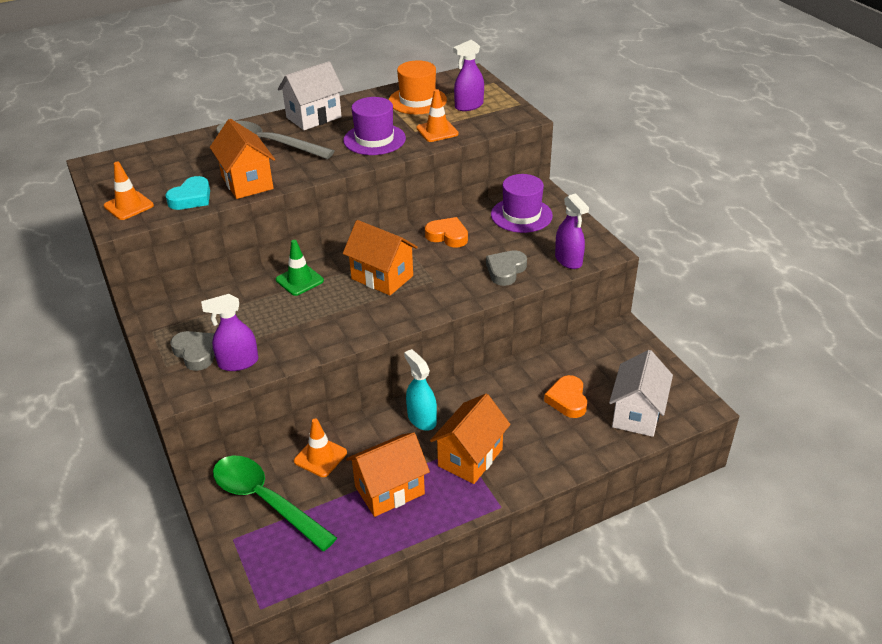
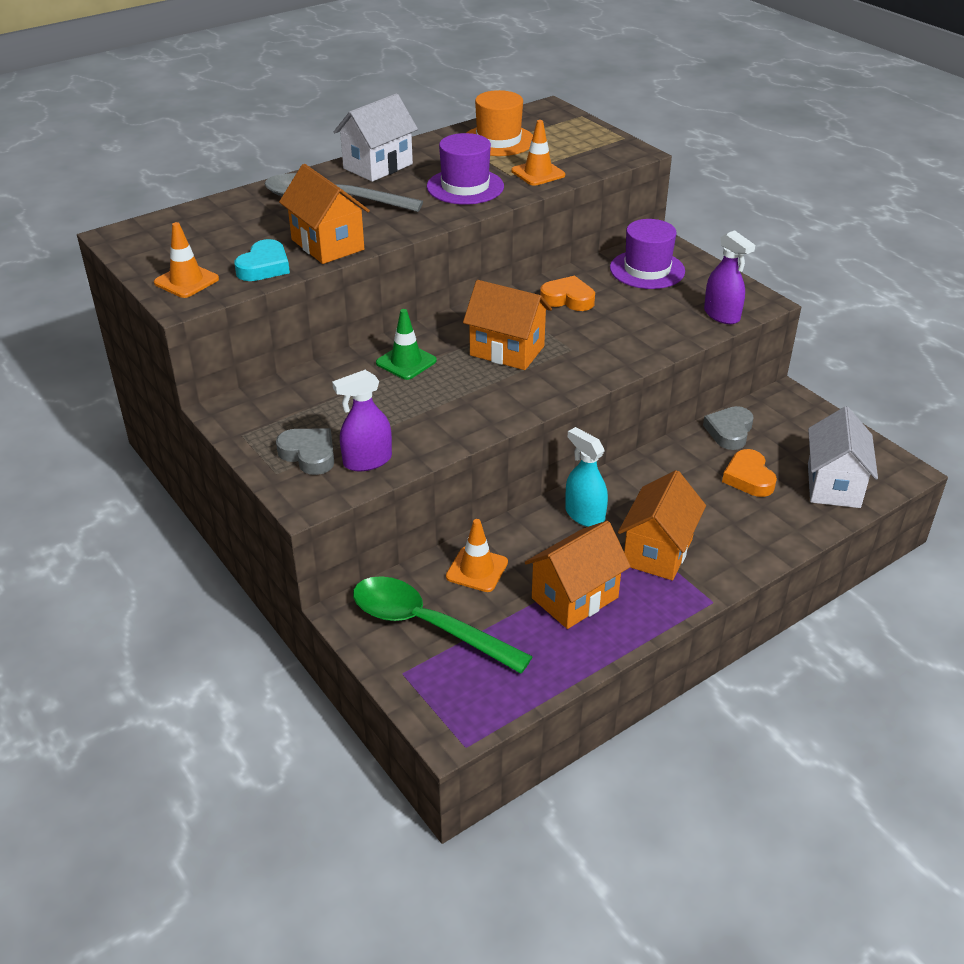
camera: 10 degrees left, 0 degrees up
purple spray bottle [453,40,484,111] -> none
grey heart [486,250,527,286] -> grey heart moved to [703,406,753,450]

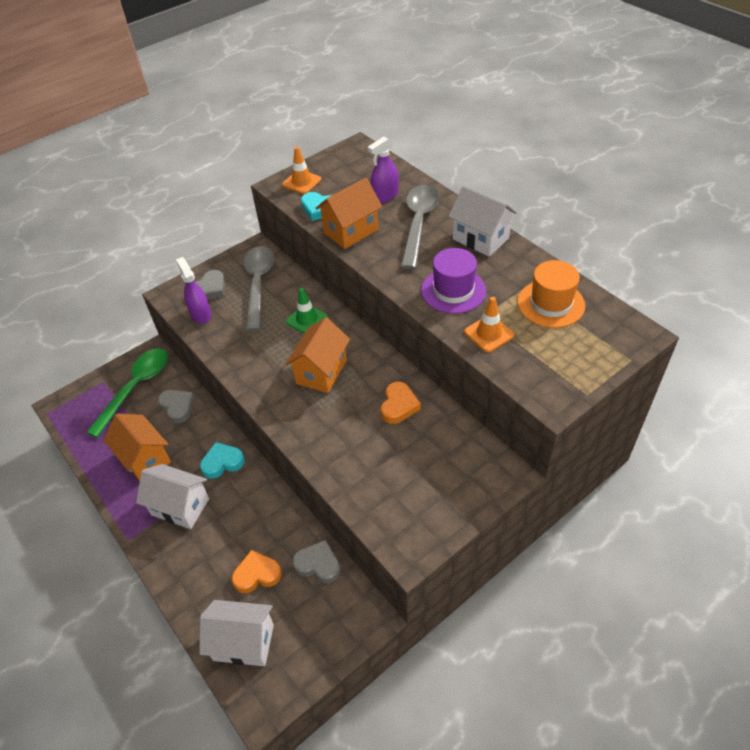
camera: 90 degrees right, 10 degrees up
orange traffic cone [446,519,508,592] -> grey heart [158,390,195,424]
turquoise spray bottle [565,427,608,527] -> turquoise heart [200,442,245,479]
purple hat [610,219,685,289] -> none
orange house [618,470,706,581] -> white house [136,464,209,529]
purple spray bottle [704,230,755,324] -> purple spray bottle moved to [368,137,399,203]
none -> grey spoon [243,246,274,331]

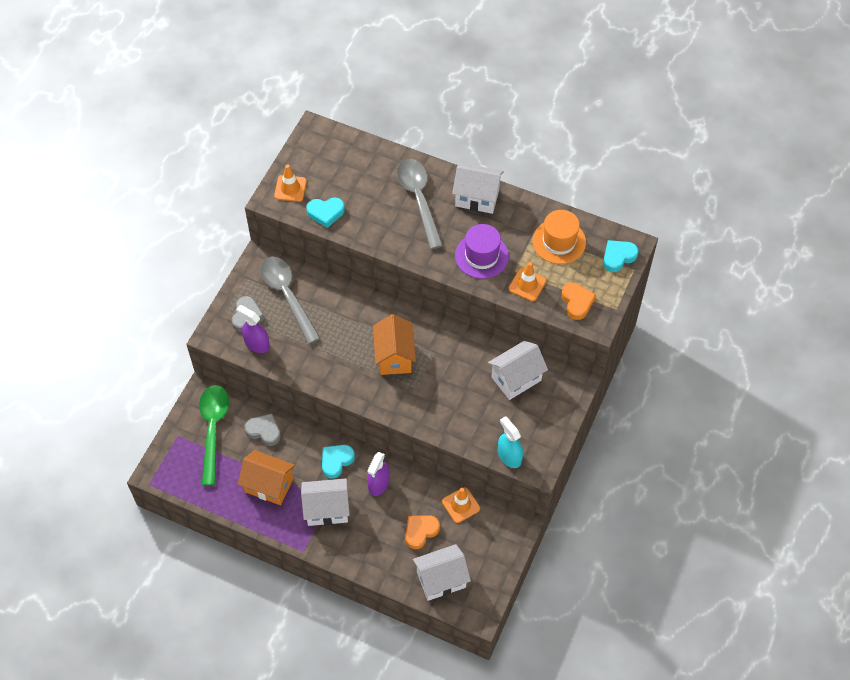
camera: 30 degrees left, 10 degrees up
green traffic cone [286,288,328,334] -> none
grey heart [292,540,340,583] -> orange traffic cone [442,487,480,523]
orange house [316,178,382,249] -> none
purple spray bottle [368,137,399,203] -> purple spray bottle moved to [367,452,390,496]
orange heart [381,382,421,424] -> orange heart moved to [562,283,596,320]
none -> white house [488,341,548,400]
none -> turquoise spray bottle [498,416,523,468]
none -> turquoise heart [603,240,639,272]

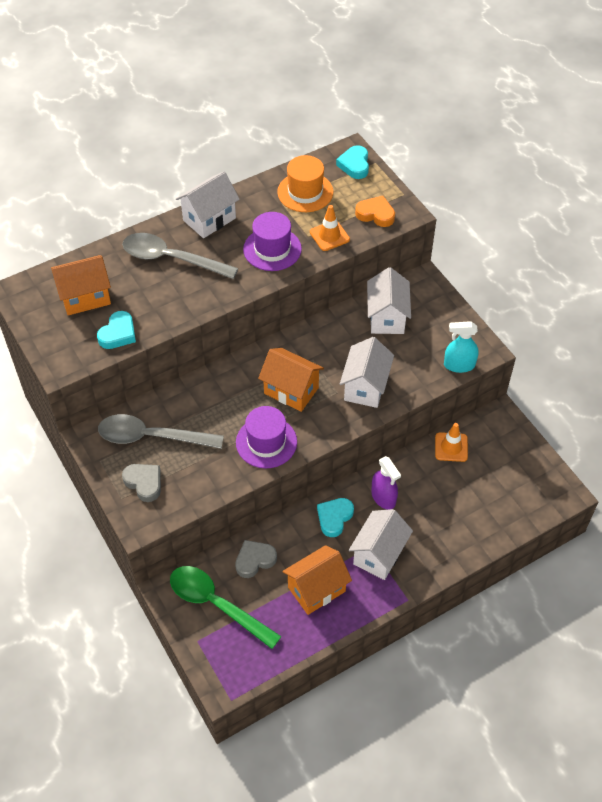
camera: 55 degrees left, 5 degrees down
purple spray bottle [236,305,270,353] -> none
orange traffic cone [274,165,307,202] -> none
turquoise heart [322,445,355,479] -> turquoise heart turned 45 degrees clockwise [317,498,354,537]
orange heart [405,515,440,549] -> none
white house [413,544,471,601] -> white house moved to [340,337,394,408]
none -> orange house [51,255,111,315]
none -> purple hat [236,406,297,468]

